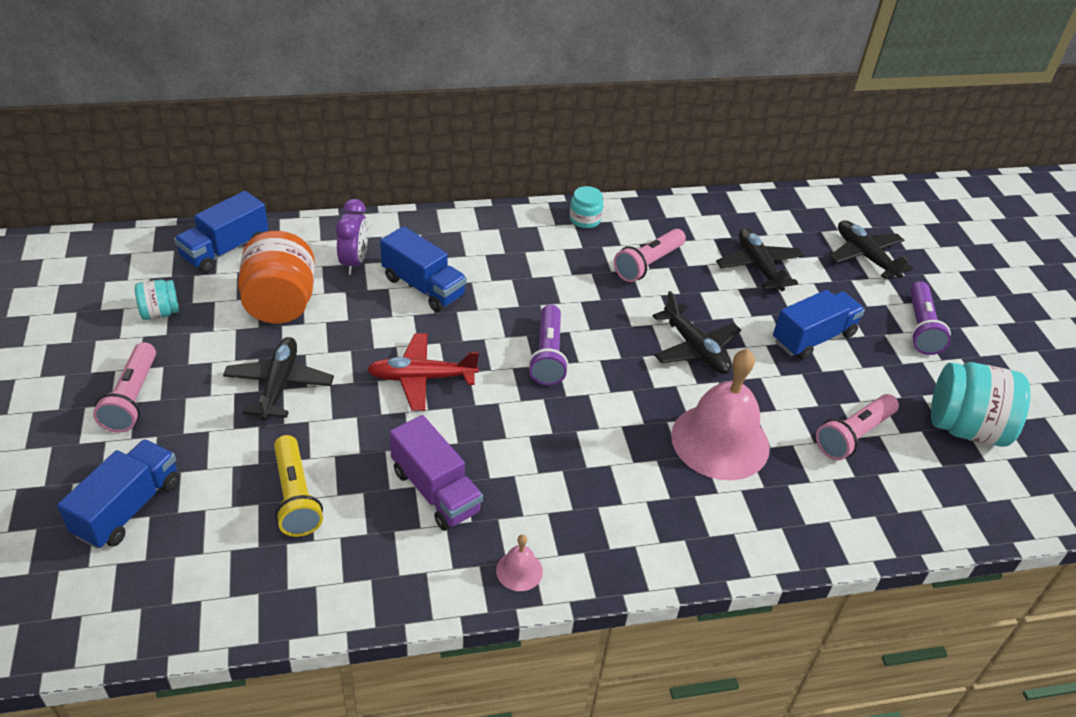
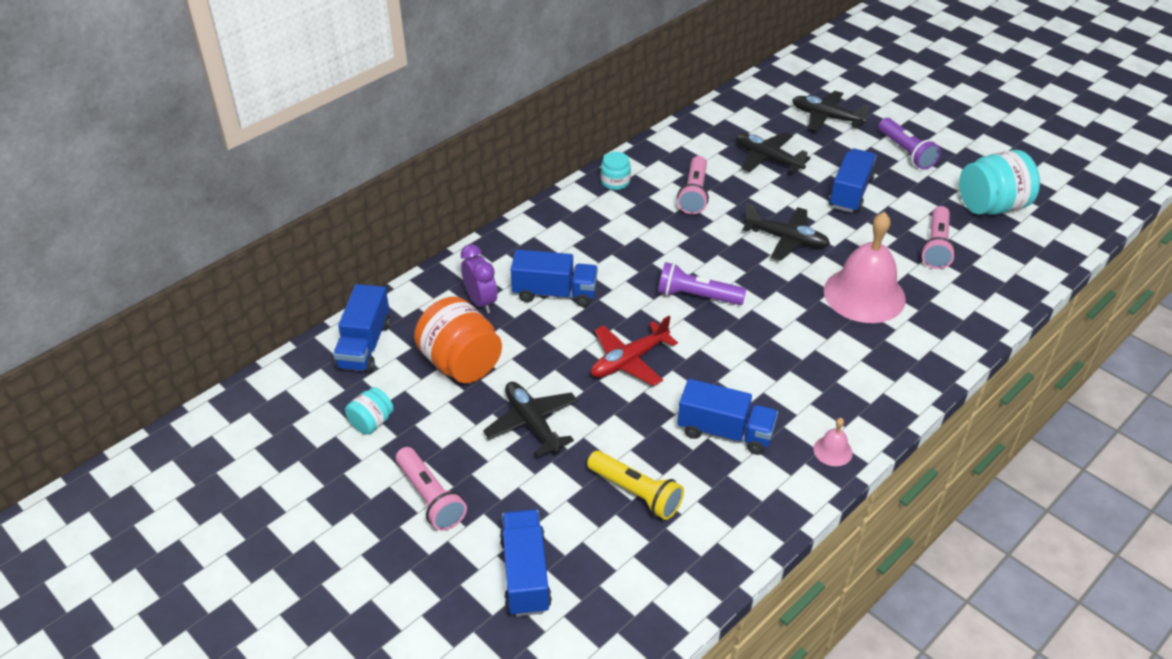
camera: 30 degrees left, 0 degrees up
purple truck [390,415,483,531] -> blue truck [677,379,778,455]
purple flashlight [528,305,568,385] -> purple flashlight turned 135 degrees clockwise [658,262,746,305]

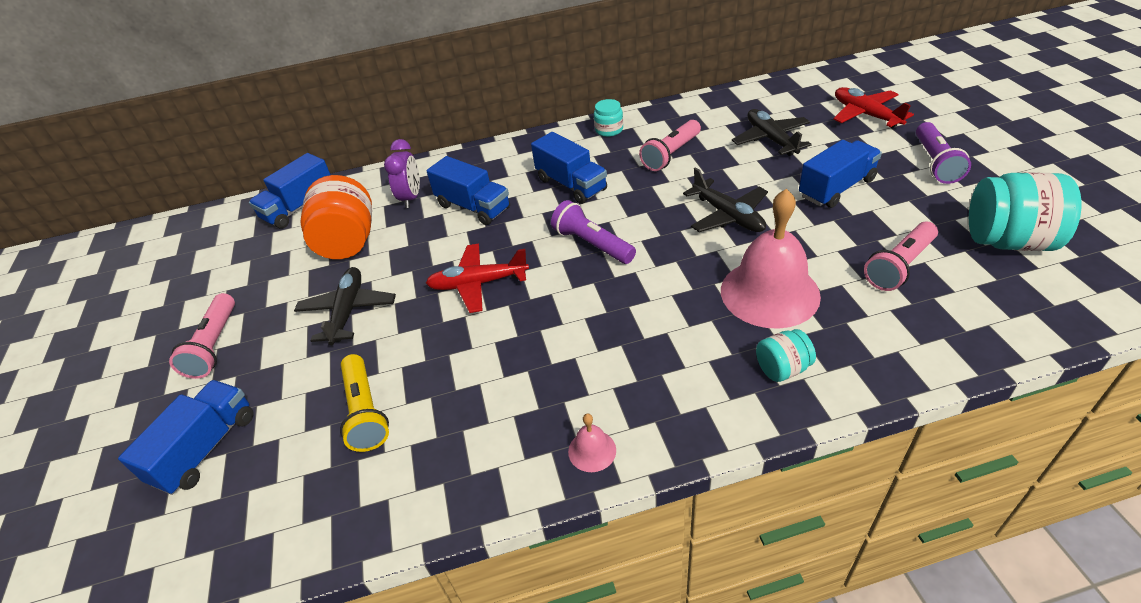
camera: 35 degrees right, 0 degrees up
turquoise jar [345,387,394,435] -> turquoise jar moved to [756,329,816,382]
blue truck [677,379,778,455] -> blue truck moved to [531,132,607,204]
black plane [792,91,870,131] -> red plane [833,87,914,128]

